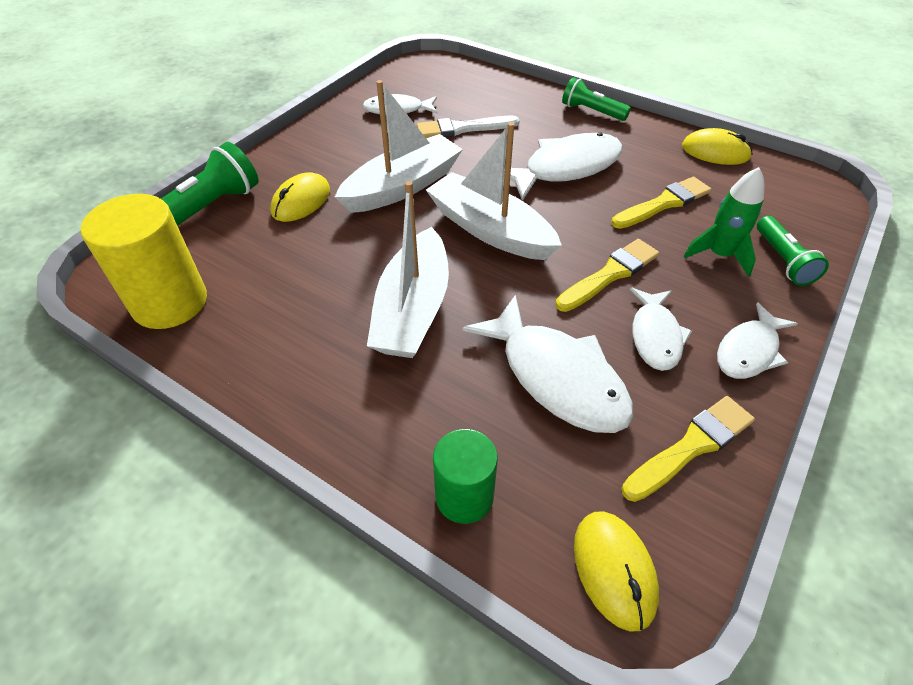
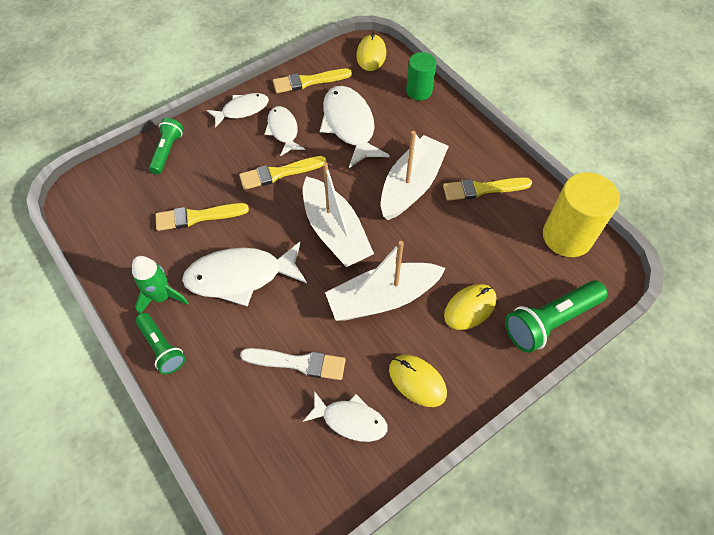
camera: 160 degrees left, 10 degrees up
white fish [630,288,692,371] -> white fish turned 45 degrees counterclockwise [264,106,305,156]
yellow mouse [682,128,753,165] -> yellow mouse moved to [389,355,447,407]
green rocket [684,167,764,277] -> green rocket moved to [132,256,188,315]
none -> yellow brush [443,177,532,201]

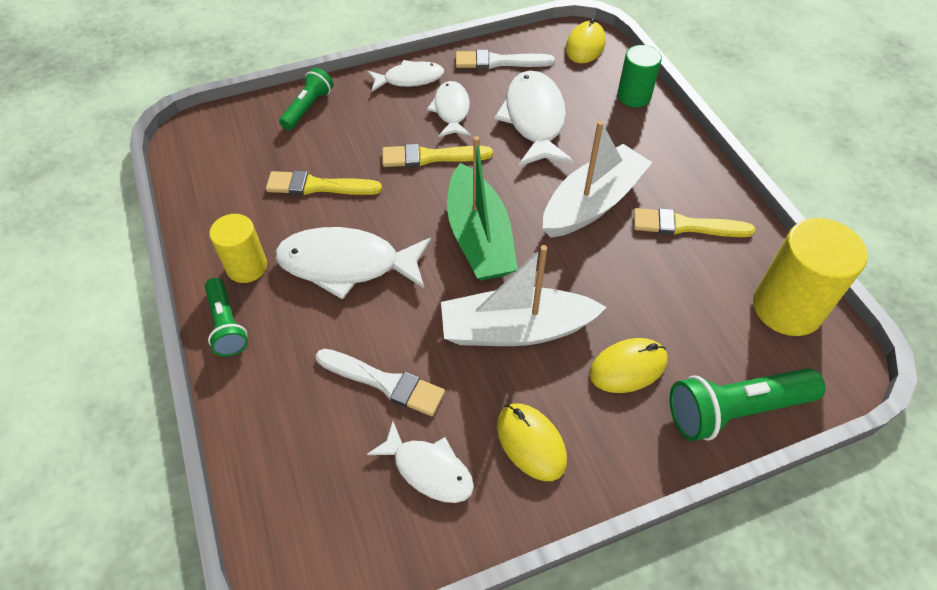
camera: 15 degrees right, 5 degrees down
green rocket [132,256,188,315] -> yellow cylinder [209,214,267,283]
yellow brush [273,69,352,93] -> white brush [456,50,555,69]
white boat [303,163,374,267] -> green boat [447,136,518,281]

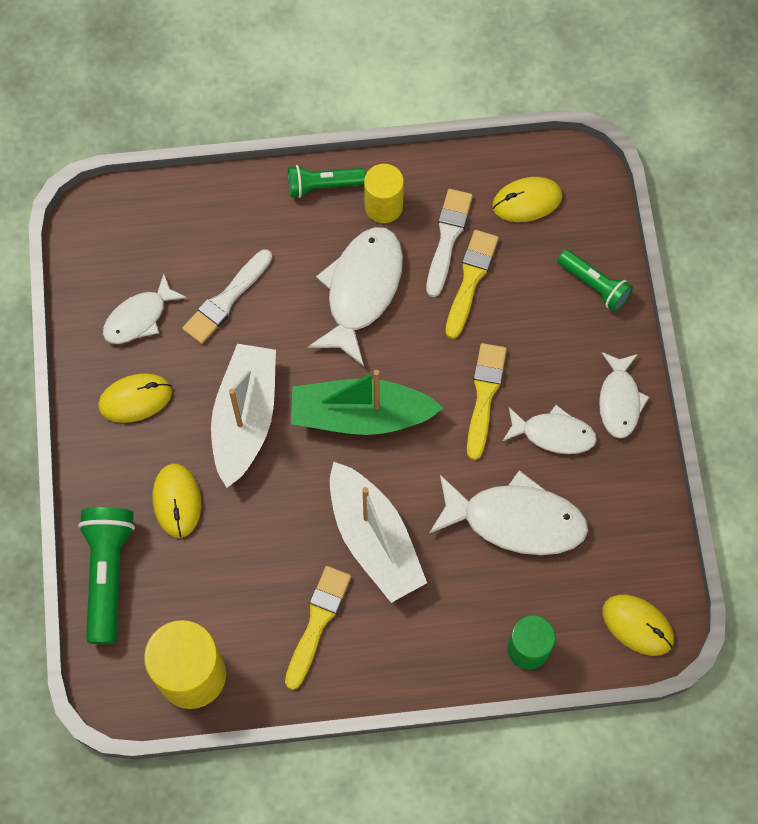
camera: 105 degrees right, 15 degrees up
white brush [456,50,555,69] -> white brush moved to [426,189,473,297]
none -> yellow mouse [492,177,562,222]

